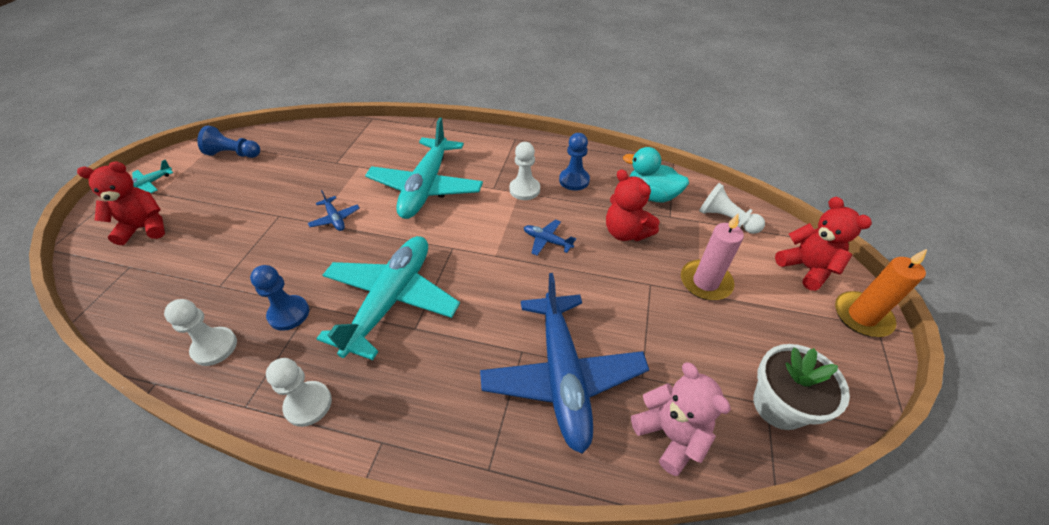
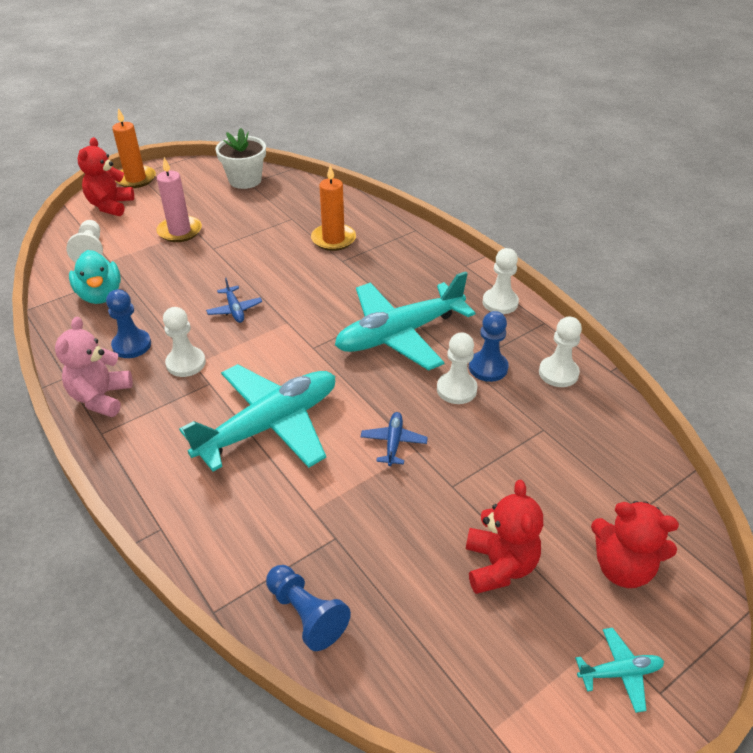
camera: 140 degrees left, 5 degrees down
blue pawn [197,125,260,158] -> blue pawn moved to [266,565,351,651]
blue plane [480,273,649,454] -> orange candle [311,165,356,251]
red teddy bear [606,169,659,241] -> red teddy bear moved to [466,480,543,594]
pink teddy bear [631,362,731,476] -> pink teddy bear moved to [55,317,133,417]
none -> white pawn [437,332,477,404]

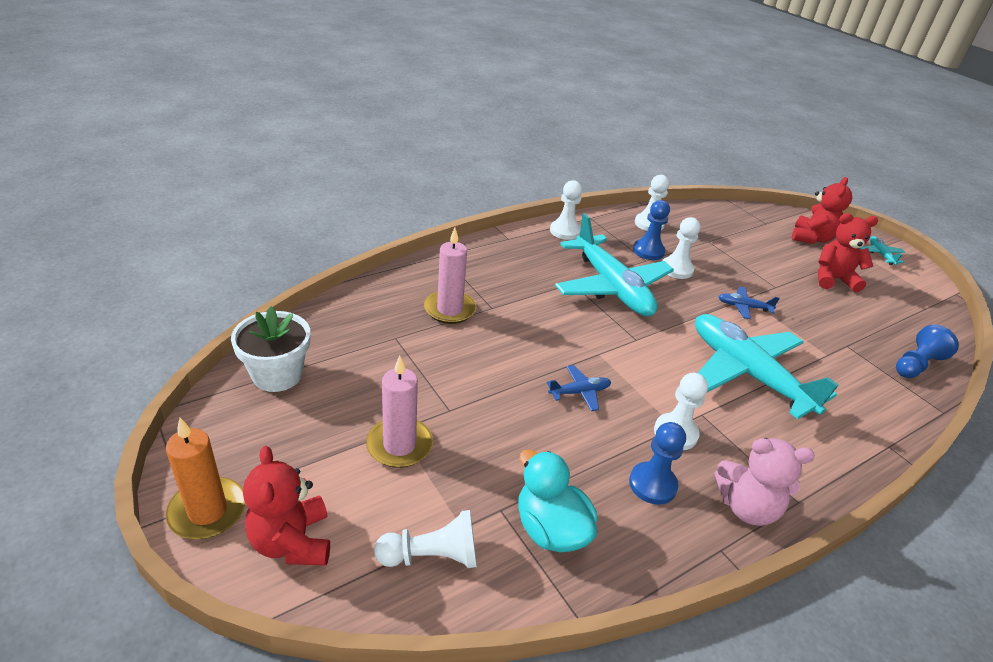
camera: 90 degrees left, 5 degrees down
turquoise duck [69,250,121,304] -> turquoise duck turned 105 degrees counterclockwise [518,449,597,552]
red teddy bear [78,137,134,216] -> red teddy bear turned 60 degrees clockwise [243,446,330,566]
orange candle [311,165,356,251] -> pink candle [424,228,476,324]

